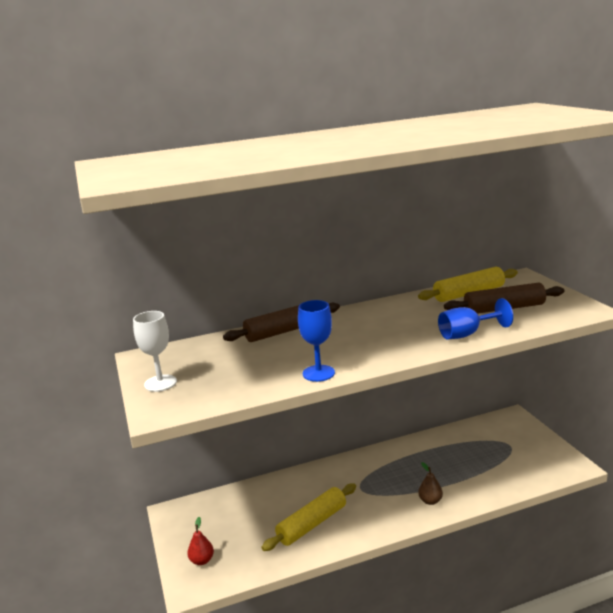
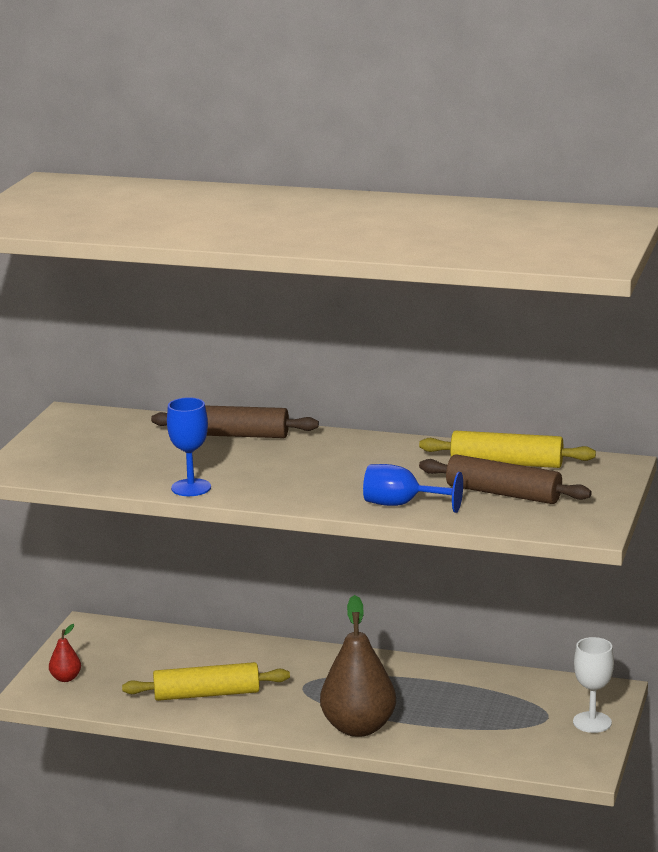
camera: 35 degrees right, 0 degrees up
white goblet [133,311,177,392] -> white goblet moved to [573,637,614,733]
brown pear [418,462,443,505] -> brown pear [320,595,396,737], size x2.23

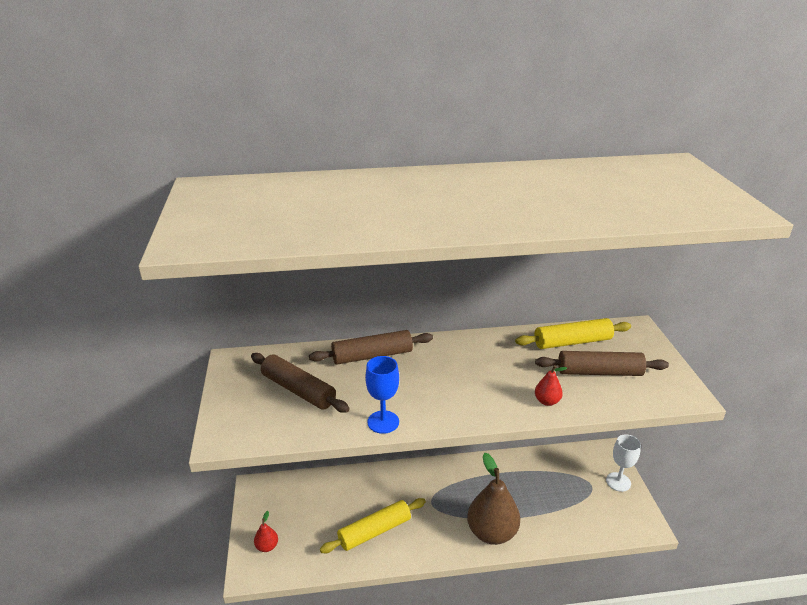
camera: 25 degrees left, 10 degrees up
blue goblet [363,464,463,513] -> red pear [535,365,567,406]
none -> brown rolling pin [251,353,349,413]

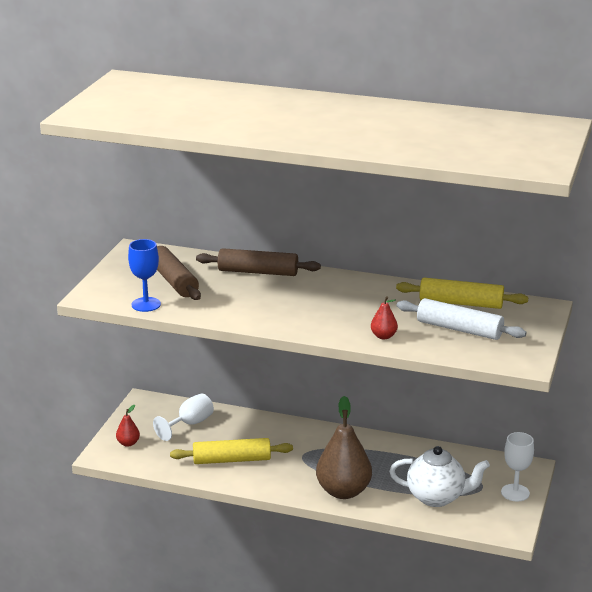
camera: 25 degrees right, 5 degrees down
blue goblet [365,356,399,434] -> blue goblet moved to [128,239,161,312]
brown rolling pin [535,351,669,376] -> white rolling pin [397,298,526,340]
none -> white goblet [153,393,214,441]
none -> white teapot [389,446,490,507]

